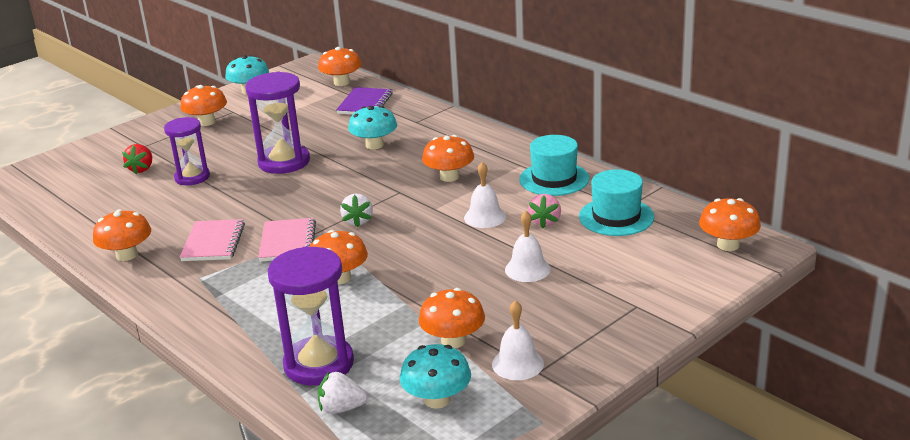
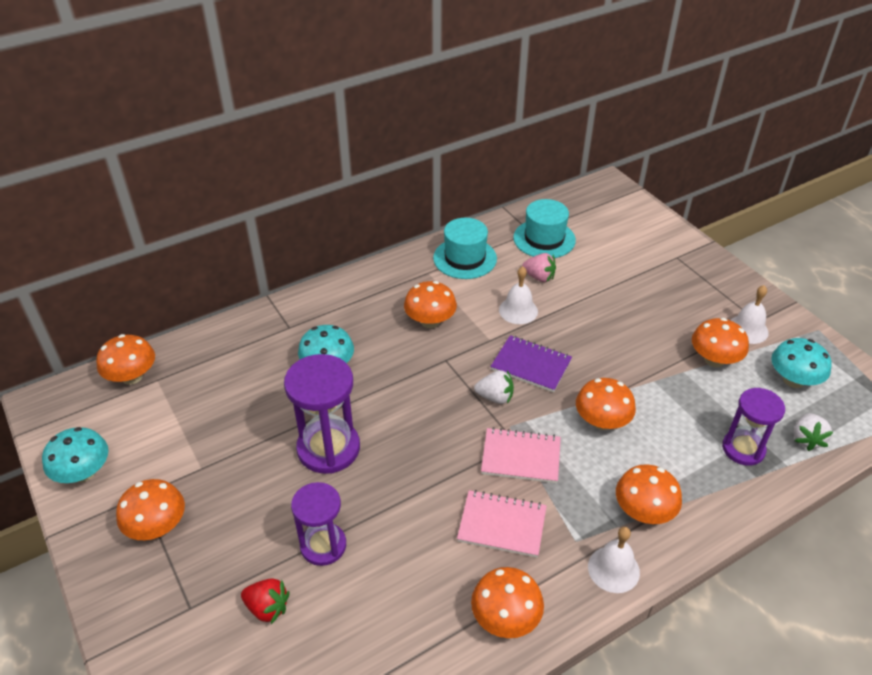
camera: 80 degrees left, 15 degrees up
purple hourglass [267,246,354,385] -> purple hourglass [722,388,785,466], size x0.66
purple notebook [336,87,393,115] -> purple notebook moved to [490,335,572,392]
white bell [505,211,551,282] -> white bell moved to [588,527,640,593]
orange mushroom [699,198,761,251] -> orange mushroom moved to [616,464,682,524]

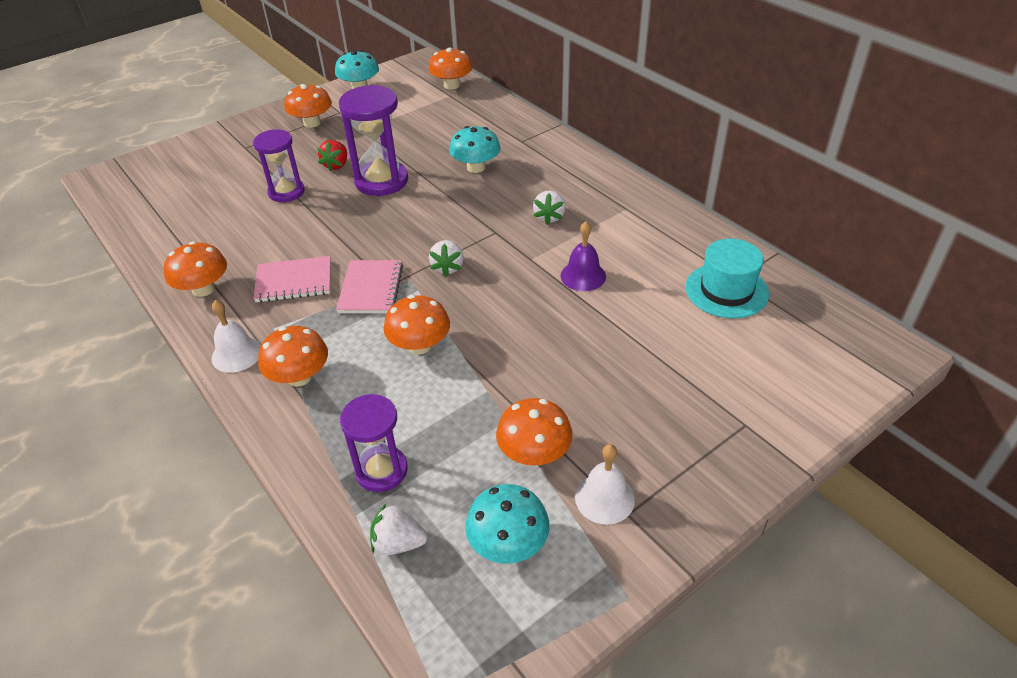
camera: 85 degrees right, 0 degrees up
red strawberry [241,578,290,624] -> red strawberry moved to [317,140,347,171]
orange mushroom [404,281,457,328] -> white strawberry [533,190,566,225]
turquoise hat [433,218,497,279] -> none
pink notebook [457,490,547,558] -> pink notebook turned 75 degrees clockwise [253,256,331,303]
purple notebook [490,335,572,392] -> none
white bell [499,266,538,324] -> purple bell [561,222,606,291]
pink strawberry [522,253,556,282] -> none

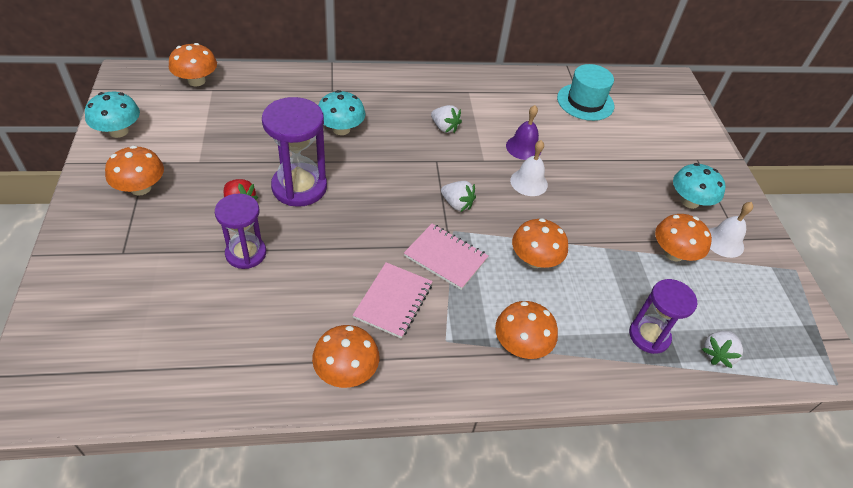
camera: 65 degrees left, 5 degrees up
white bell [212,300,261,373] -> white bell moved to [510,140,548,196]
turquoise mushroom [465,484,549,564] -> turquoise mushroom moved to [673,163,726,209]

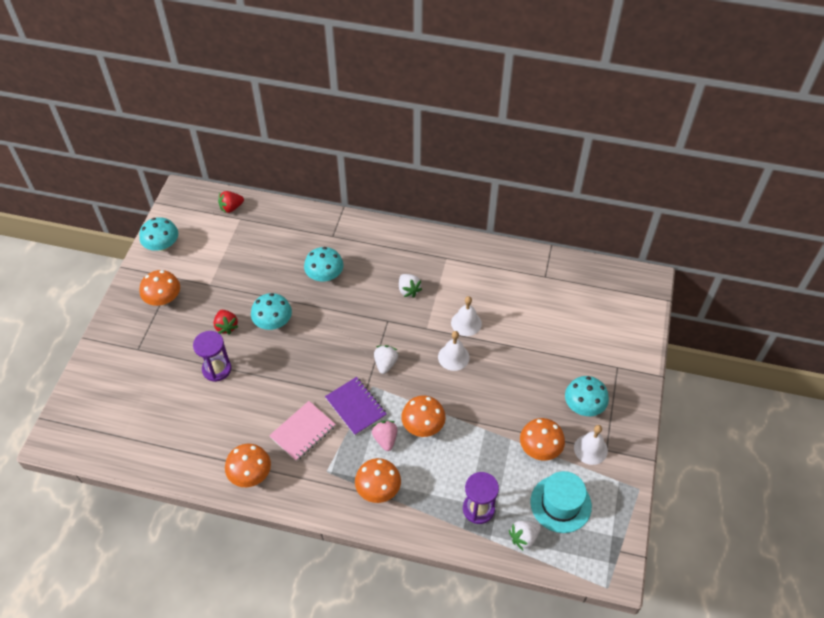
camera: 25 degrees right, 5 degrees up
orange mushroom [169,43,217,86] -> red strawberry [218,191,244,213]
purple hourglass [262,97,327,207] -> turquoise mushroom [251,293,292,330]
pink notebook [404,224,489,290] -> purple notebook [325,377,387,436]
white strawberry [441,181,476,212] -> white strawberry turned 135 degrees counterclockwise [374,345,398,374]
purple bell [506,105,541,160] -> white bell [451,296,482,336]
turquoise hat [557,64,614,121] -> turquoise hat moved to [530,471,592,533]
none -> pink strawberry [372,421,398,451]

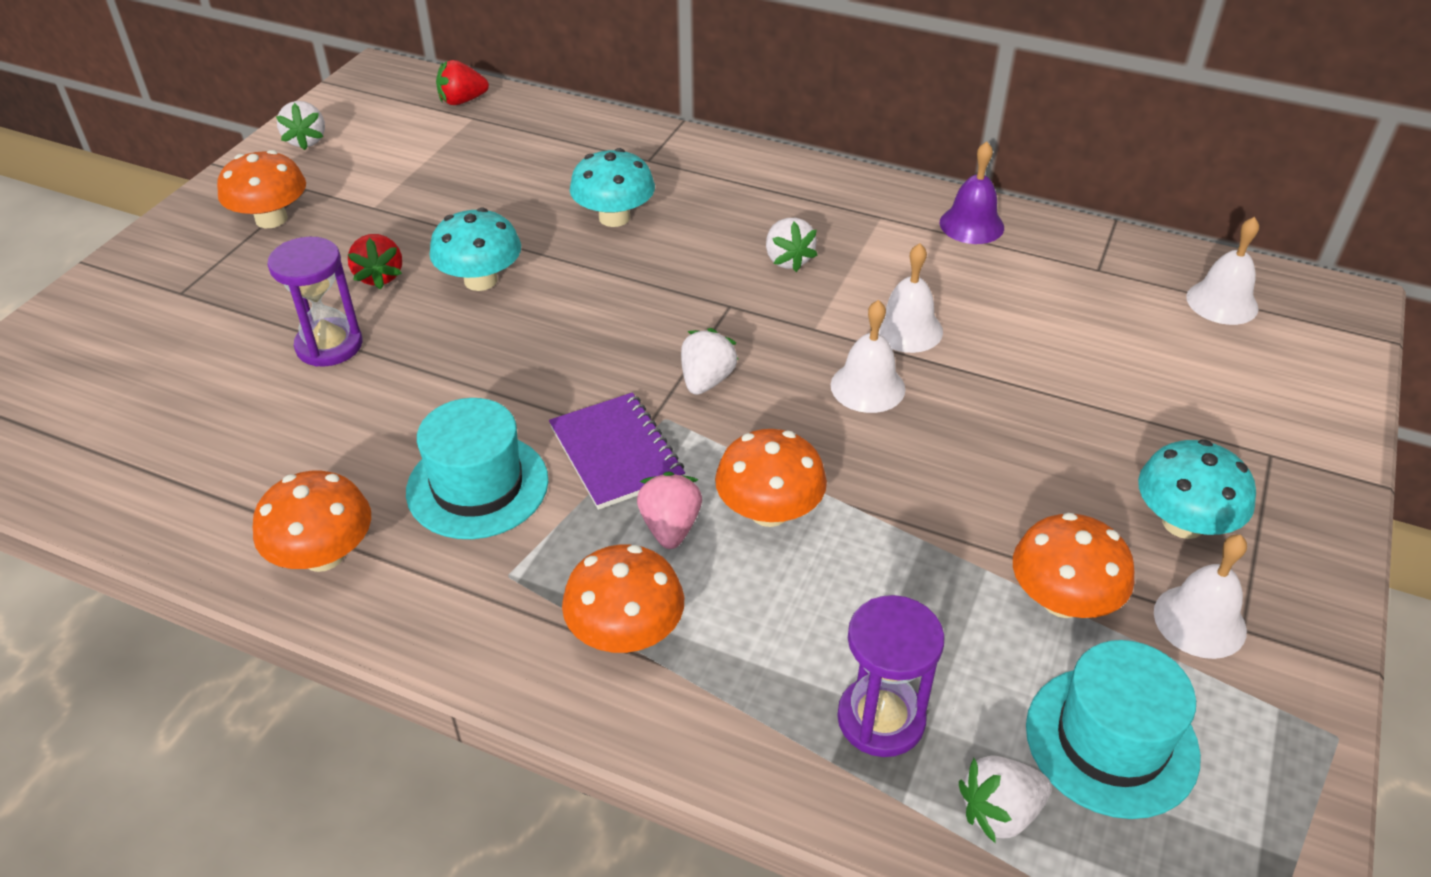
camera: 10 degrees right, 10 degrees down
turquoise mushroom [139,217,178,251] -> white strawberry [276,101,325,150]
pink notebook [269,401,336,461] -> turquoise hat [406,398,548,539]
none -> purple bell [940,142,1004,244]
none -> white bell [1186,217,1259,325]

